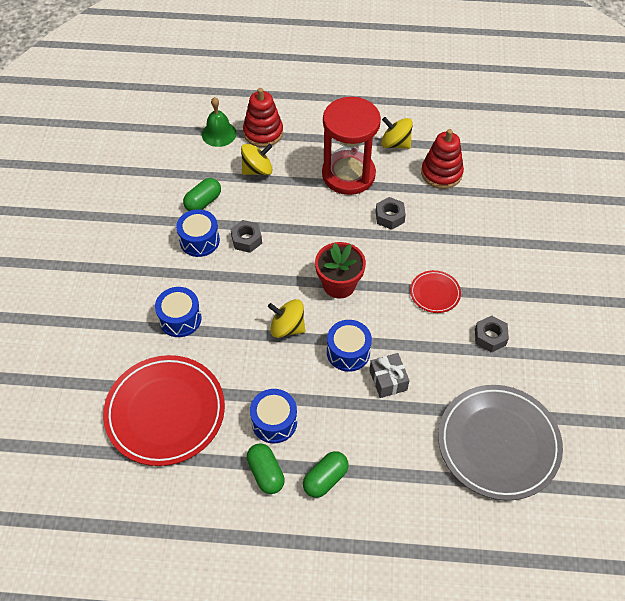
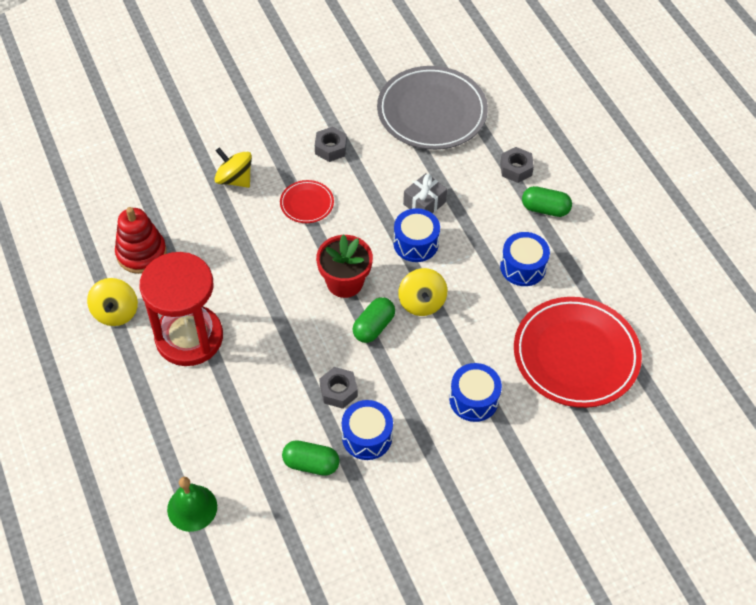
camera: 120 degrees left, 0 degrees up
yellow spinning top [241,143,272,175] -> yellow spinning top moved to [214,147,252,188]
red stacking toy [243,88,283,147] -> none
green capsule [247,443,285,494] -> green capsule moved to [352,297,395,343]
grey nut [376,197,406,230] -> grey nut moved to [500,147,534,183]

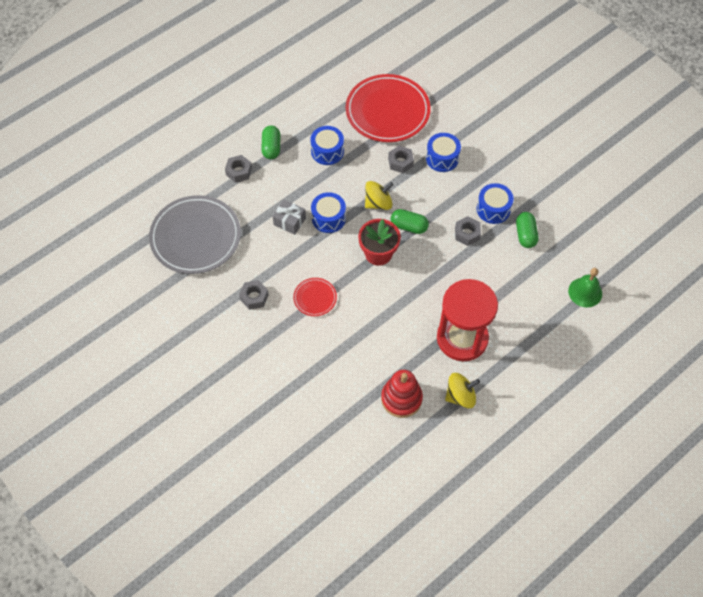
camera: 105 degrees left, 5 degrees up
yellow spinning top [214,147,252,188] -> none
none -> grey nut [388,146,414,173]

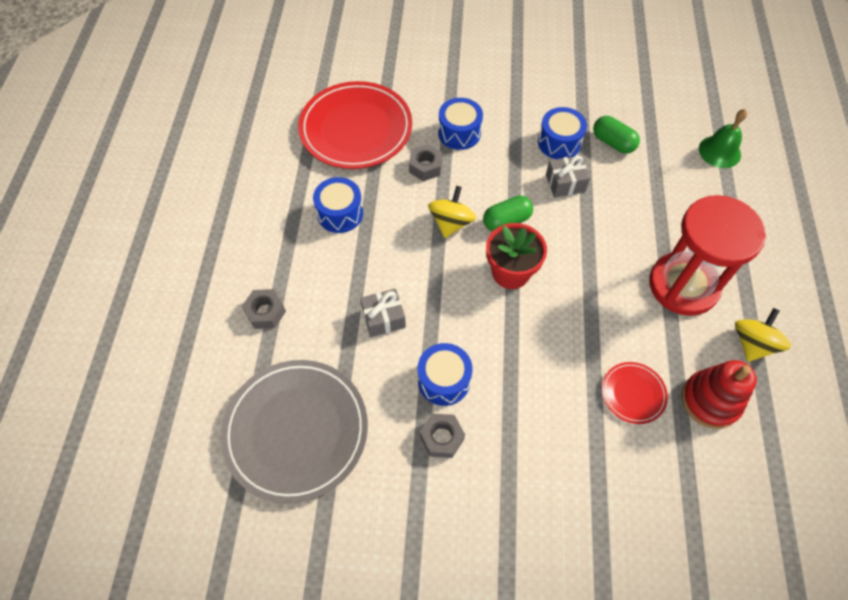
camera: 45 degrees left, 0 degrees up
green capsule [261,125,280,159] -> none
red plate [293,278,337,316] -> red plate moved to [602,362,668,424]
blue drum [311,192,346,233] -> blue drum moved to [418,343,473,406]
grey nut [455,216,481,246] -> grey gift [546,155,590,198]

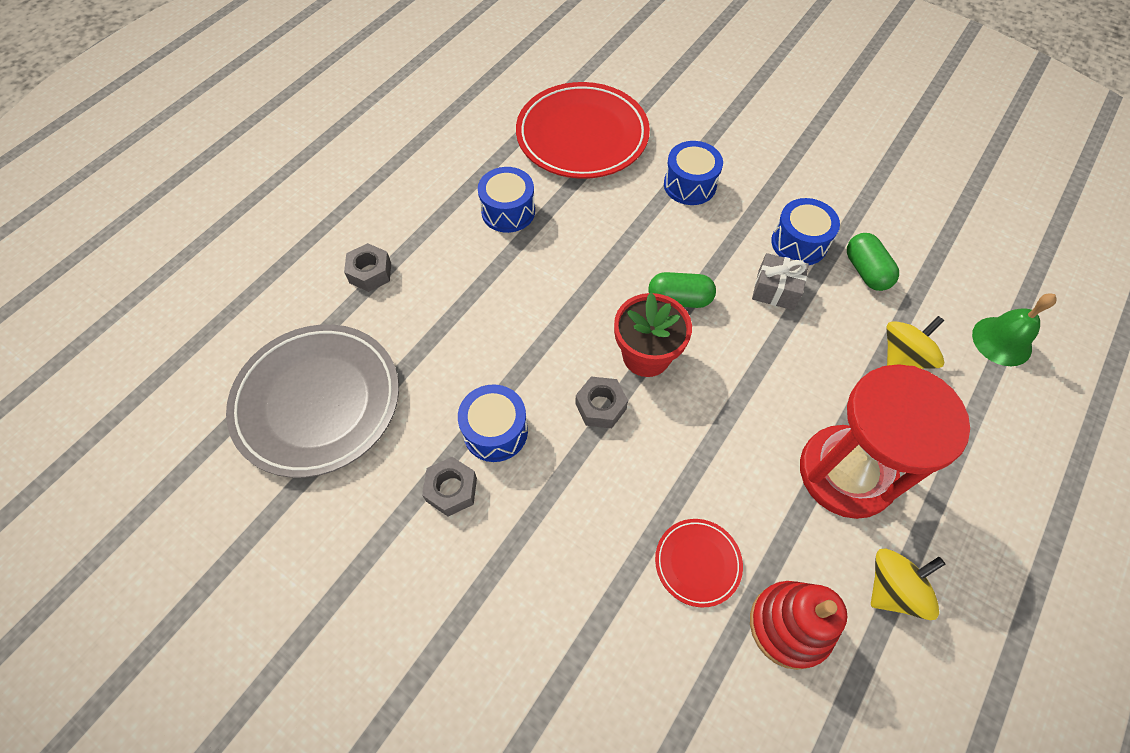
camera: 30 degrees right, 0 degrees up
grey gift [360,288,406,337] -> none
grey nut [409,144,442,181] -> grey nut moved to [575,377,628,428]
yellow spinning top [428,186,476,238] -> yellow spinning top moved to [887,316,945,369]

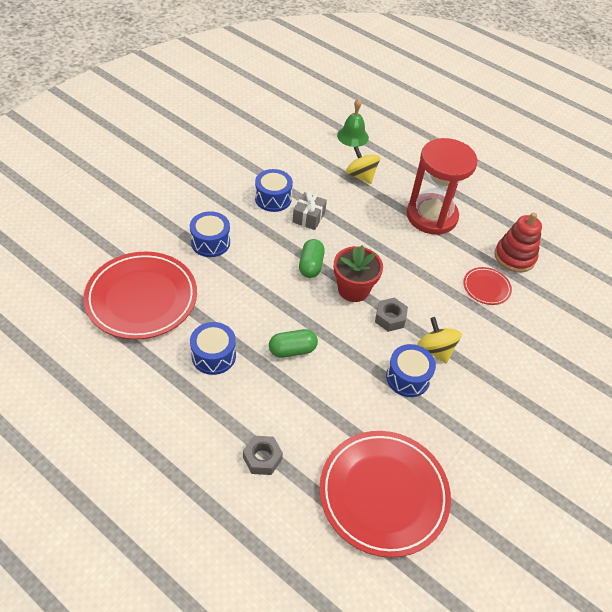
camera: 90 degrees left, 10 degrees down
grey plate [226,324,399,478] -> red plate [319,431,451,558]
grey nut [422,457,477,516] -> none
green capsule [847,233,899,291] -> green capsule moved to [269,329,318,358]
yellow spinning top [871,548,945,620] -> yellow spinning top moved to [418,317,462,364]

